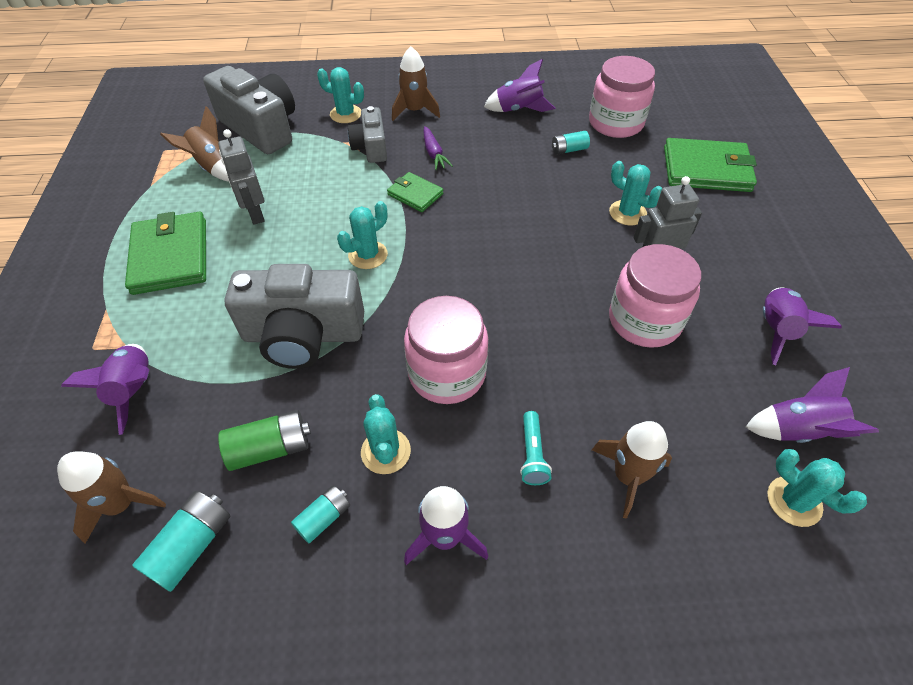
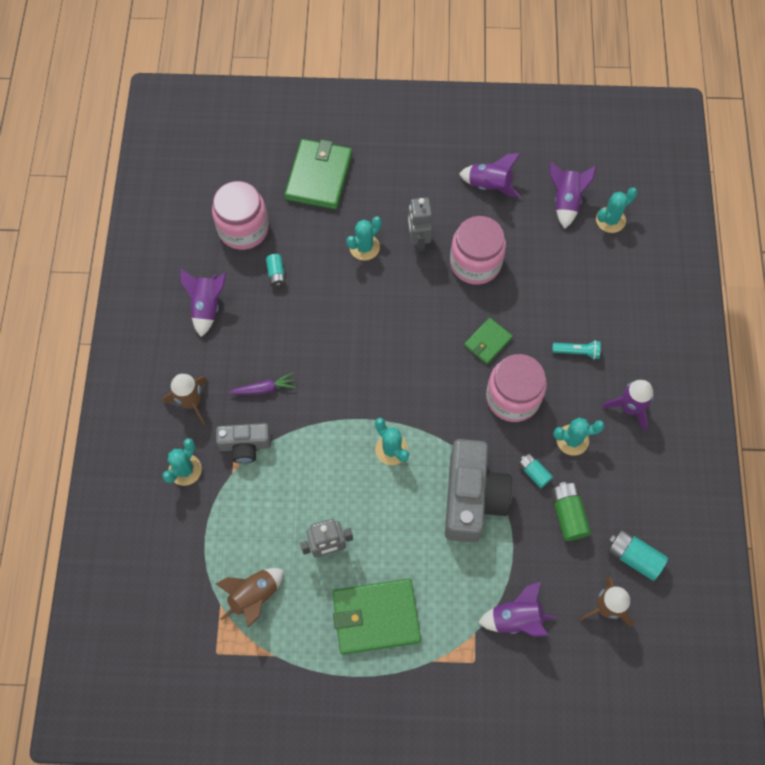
camera: 85 degrees left, 15 degrees up
grey camera [203,66,295,154] -> none
turquoise battery [291,485,350,543] -> turquoise battery moved to [518,453,553,488]
green wallet [387,172,443,212] -> green wallet moved to [464,318,513,364]
brown rocket [592,421,672,519] -> none

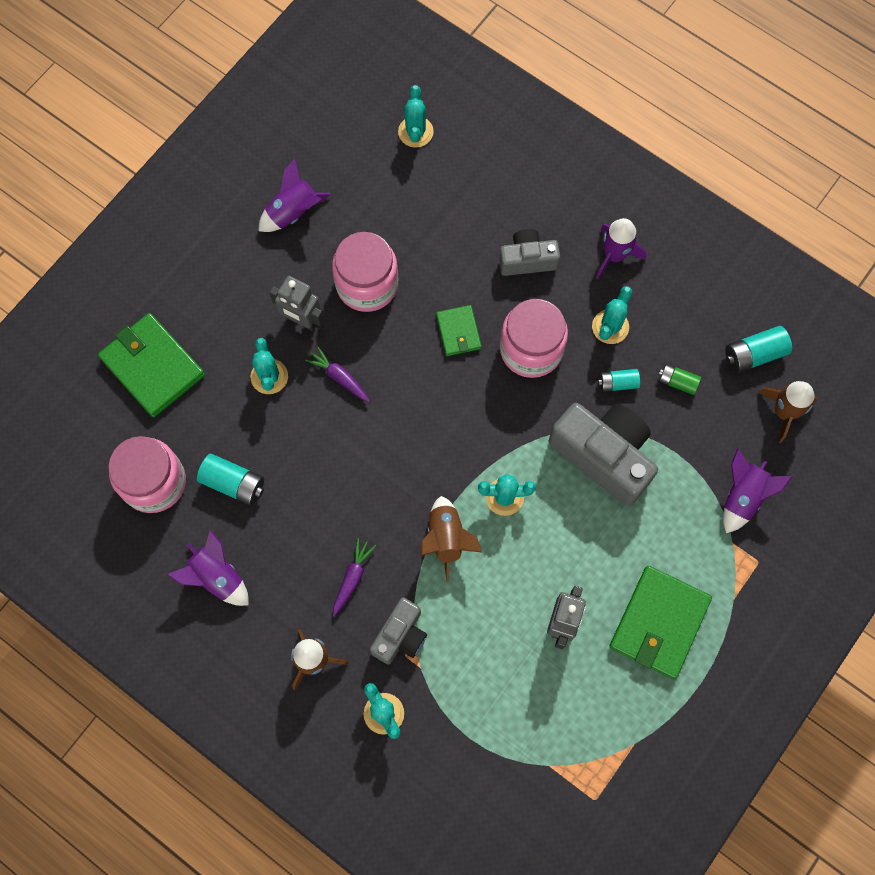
camera: 55 degrees left, 5 degrees up
brown rocket [216,568,284,628] -> brown rocket moved to [421,496,482,582]
turquoise battery [266,254,286,288] -> turquoise battery [197,454,264,505], size x1.56
purple rocket [550,161,597,229] -> none
green battery [550,482,591,541] -> green battery [659,364,701,395], size x0.64
turquoise flashlight [552,340,601,359] -> grey camera [499,229,560,276]
none -> purple carrot [305,346,370,402]

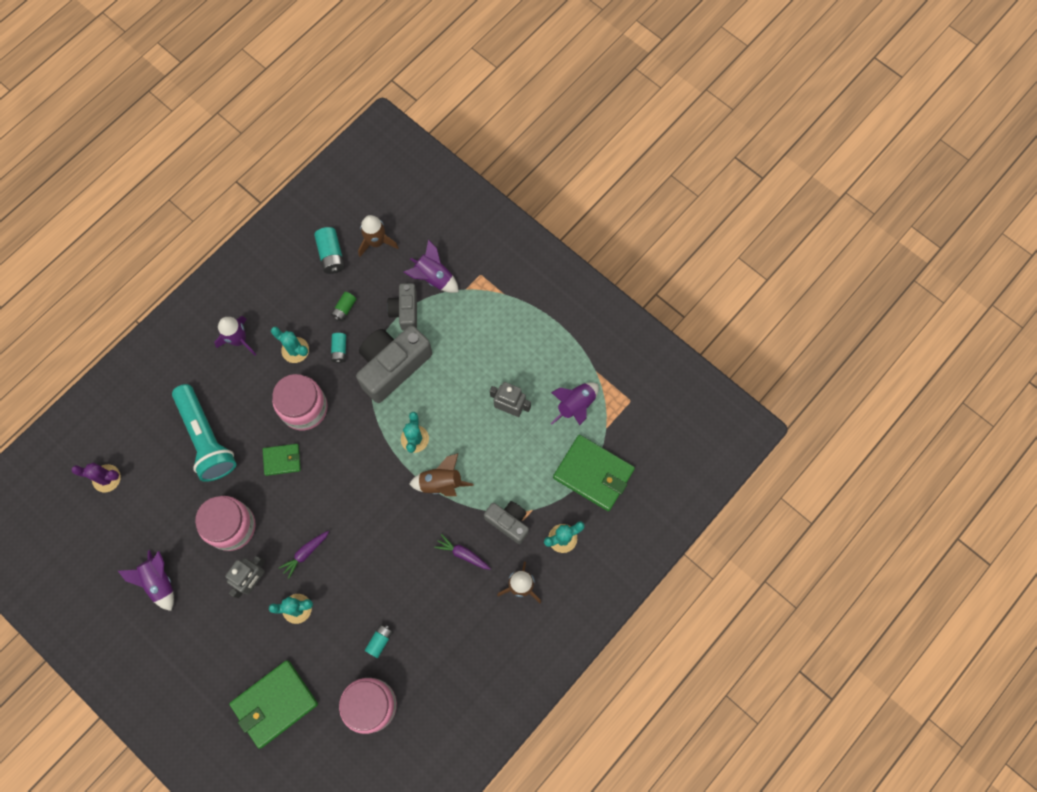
camera: 85 degrees left, 0 degrees up
purple rocket [167,530,249,606] -> purple rocket moved to [551,382,599,425]
turquoise battery [197,454,264,505] -> turquoise battery [365,624,393,658], size x0.64
turquoise cactus [398,85,434,148] -> purple cactus [71,463,121,492]
grey camera [499,229,560,276] -> grey camera moved to [387,283,417,331]
green wallet [609,566,712,679] -> green wallet moved to [553,435,635,511]
none -> turquoise flashlight [172,384,236,482]

